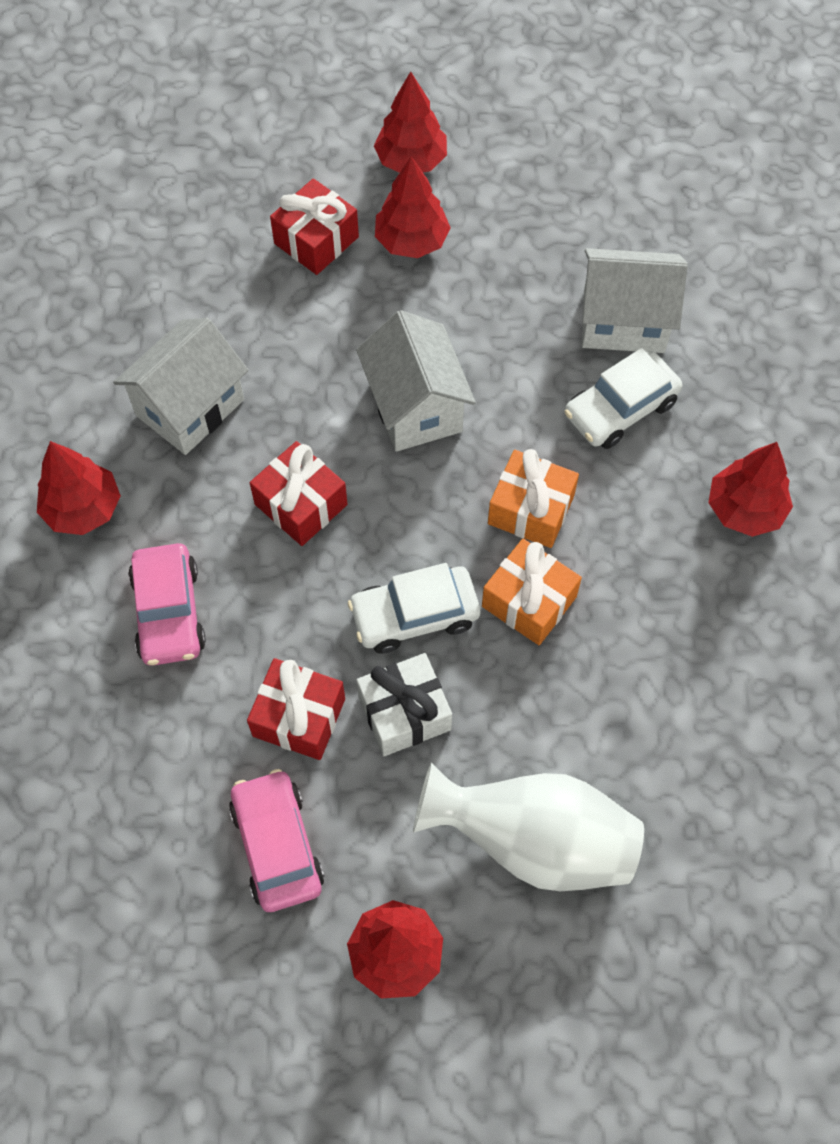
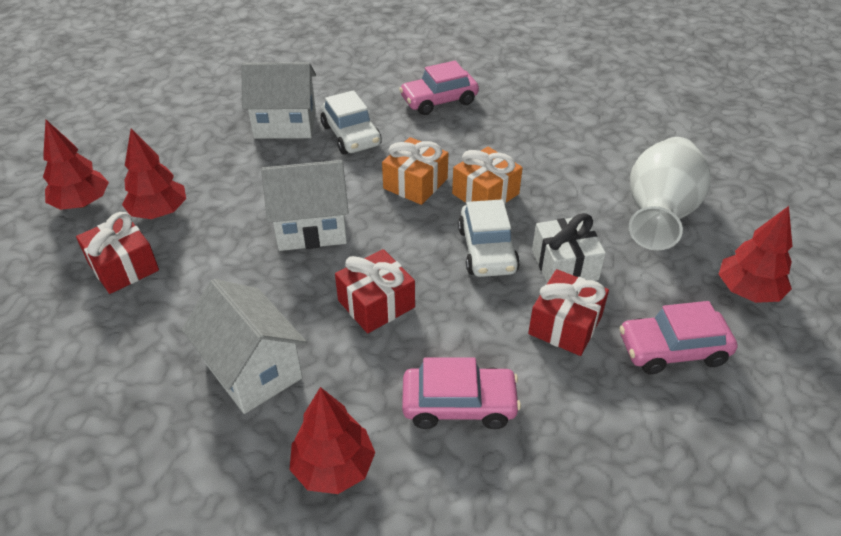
camera: 80 degrees left, 20 degrees down
white house [582,248,688,353] -> white house turned 75 degrees clockwise [241,62,316,139]
red tree [708,442,793,537] -> pink car [399,61,479,115]

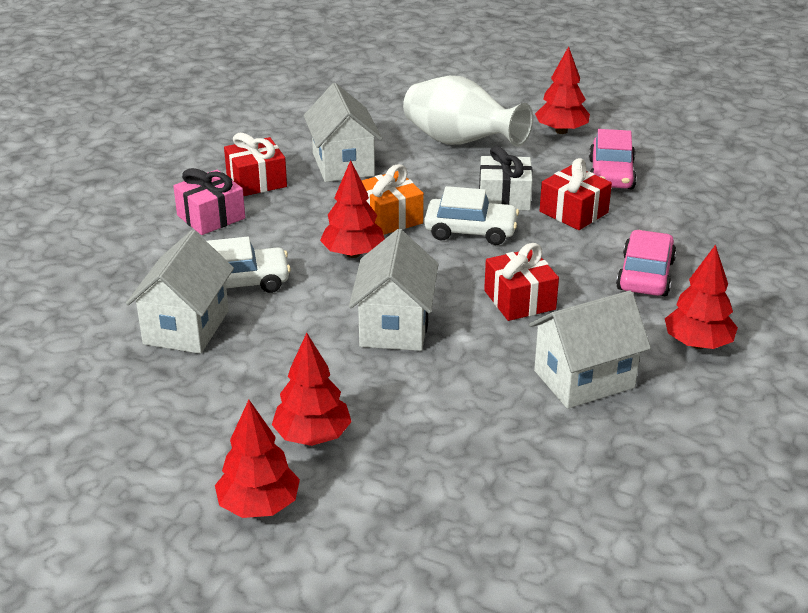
camera: 75 degrees left, 10 degrees down
red gift [76,212,159,294] -> red gift moved to [224,133,287,196]
orange gift [382,137,448,205] -> red tree [320,160,385,258]
pink car [399,61,479,115] -> pink gift [173,168,245,235]
none -> white house [304,83,382,182]

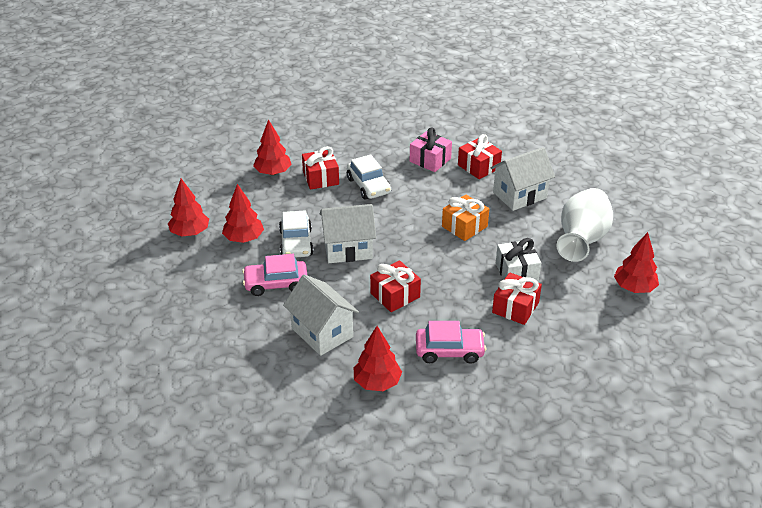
camera: 75 degrees right, 5 degrees up
white house [126,230,234,354] -> red gift [302,146,339,190]
red tree [320,160,385,258] -> red tree moved to [253,119,292,175]
white car [424,186,519,245] -> white car moved to [279,210,314,258]
pink car [589,129,637,189] -> pink car moved to [242,254,308,296]

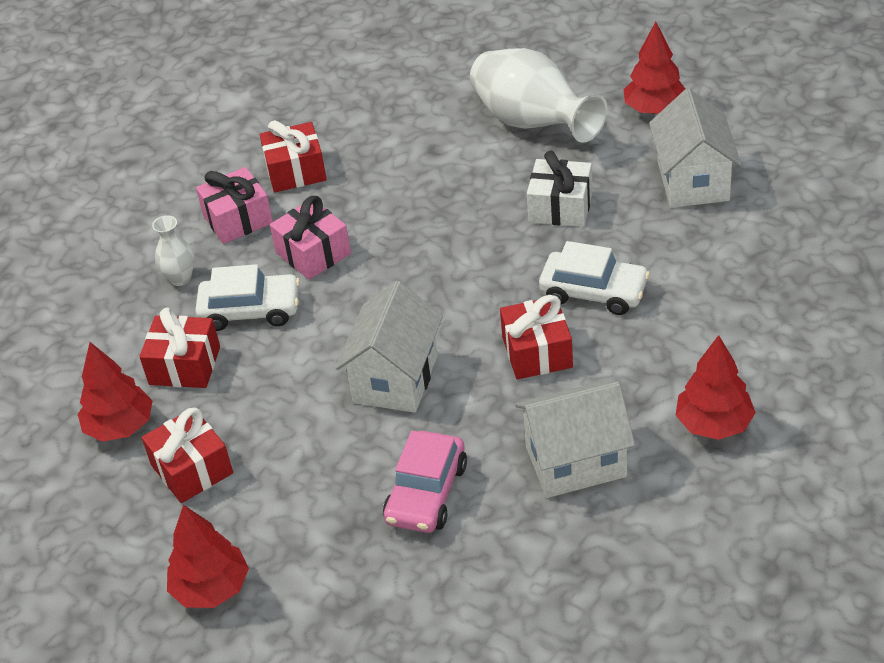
camera: 60 degrees left, 5 degrees up
red tree [222,184,264,243] -> none
white car [279,210,314,258] -> white car moved to [539,241,650,315]
pink car [416,321,486,364] -> none
orange gift [442,195,489,241] -> none
white house [491,147,555,211] -> white house moved to [649,88,741,208]
red gift [492,272,542,325] -> red gift moved to [142,408,233,503]
none -> white vase [152,215,195,286]
none -> pink gift [270,196,351,280]

